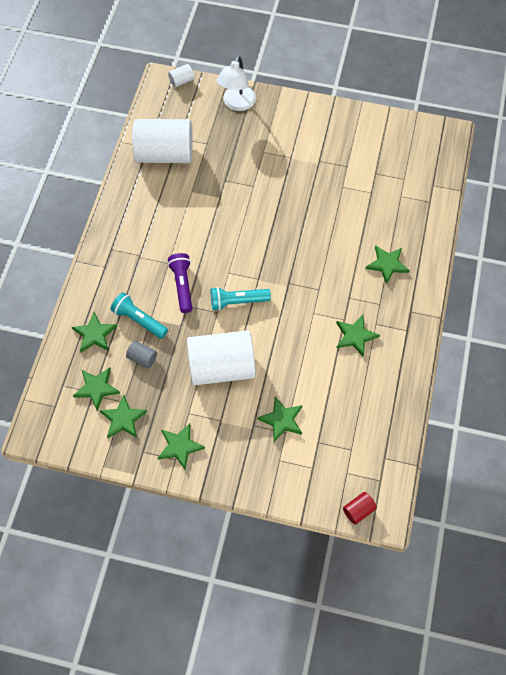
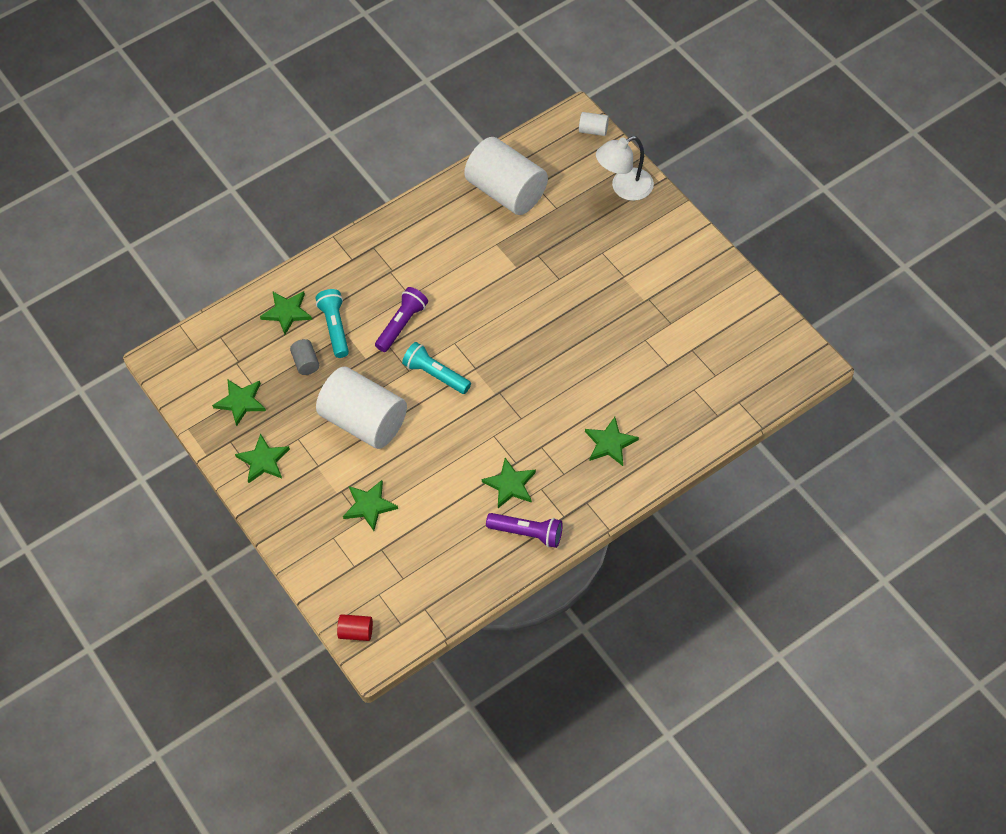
camera: 45 degrees right, 5 degrees down
green star [73,367,120,411] -> none
none -> purple flashlight [486,513,563,548]

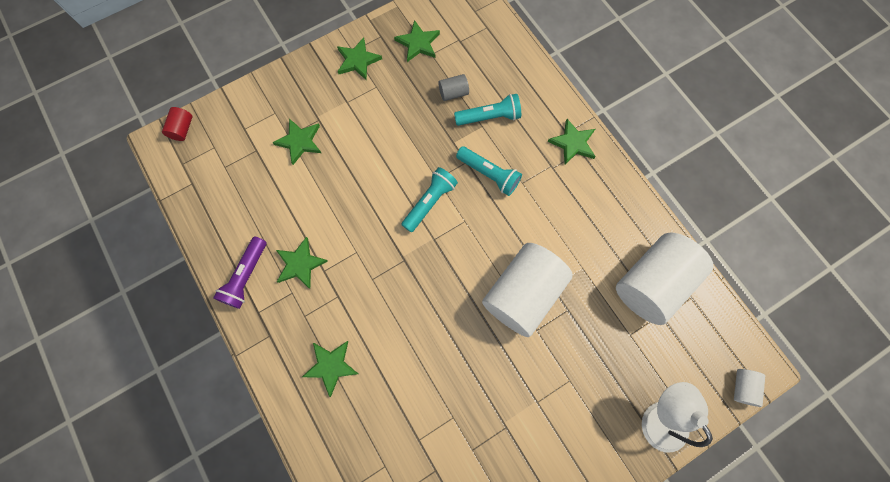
camera: 90 degrees right, 15 degrees up
green star [260,291,312,335] -> green star moved to [547,119,596,165]
white cylinder [316,367,407,449] -> white cylinder moved to [482,243,573,337]
purple flashlight [375,287,428,352] -> turquoise flashlight [456,147,522,196]

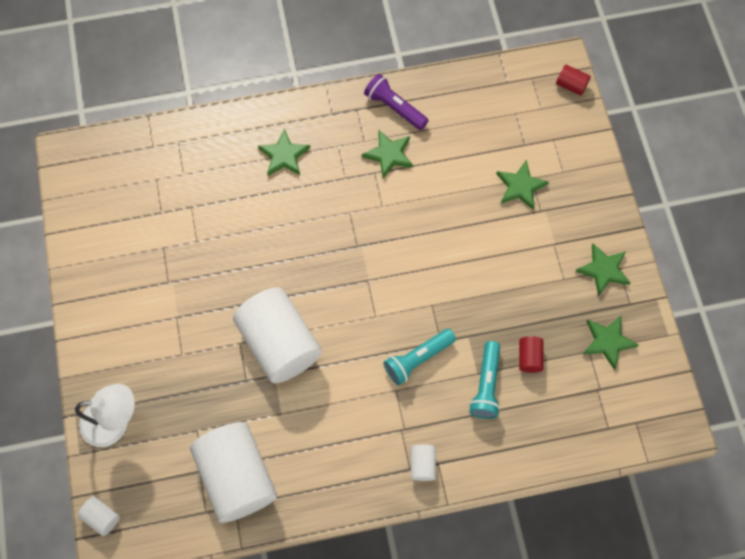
camera: 110 degrees right, 5 degrees down
turquoise flashlight [401,167,458,233] -> none
grey cylinder [438,74,469,101] -> red cylinder [519,336,544,373]
green star [547,119,596,165] -> white cylinder [411,444,436,481]

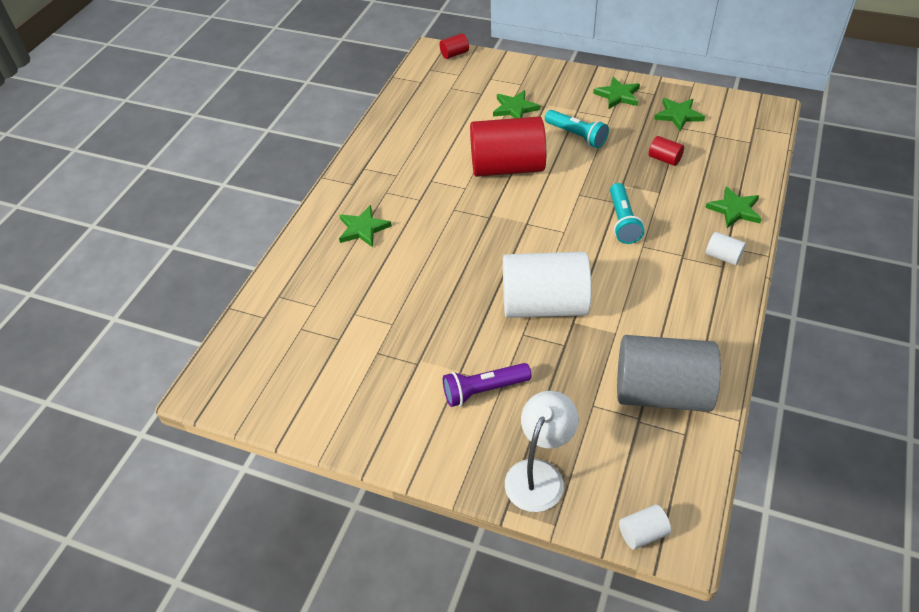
camera: 55 degrees left, 20 degrees down
white cylinder [190,422,277,523] -> grey cylinder [617,335,721,412]
green star [362,130,413,179] -> green star moved to [705,186,762,228]
purple flashlight [364,74,429,130] -> purple flashlight moved to [443,363,532,407]
turquoise flashlight [469,341,500,419] -> turquoise flashlight moved to [545,110,609,148]
none -> red cylinder [470,116,546,177]

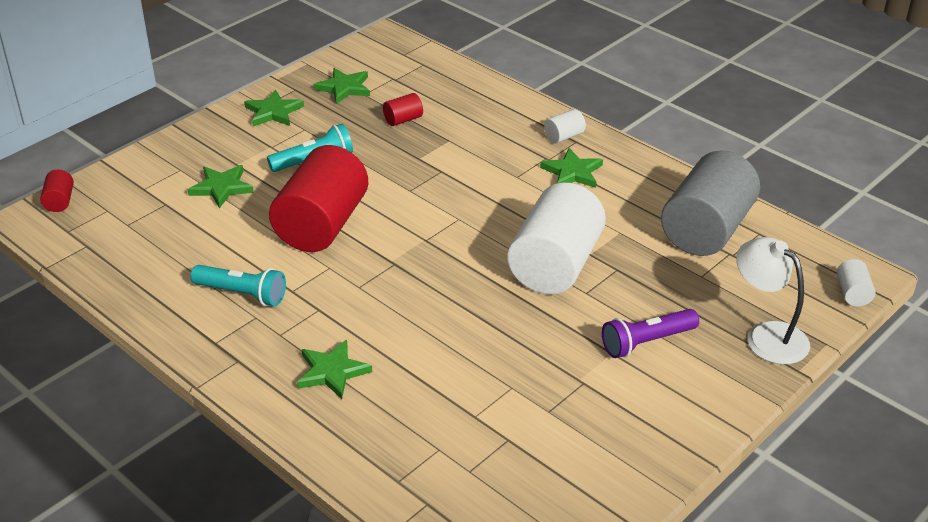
camera: 70 degrees left, 10 degrees down
purple flashlight [443,363,532,407] -> purple flashlight turned 60 degrees clockwise [602,309,699,358]
turquoise flashlight [610,183,645,244] -> turquoise flashlight moved to [190,265,286,306]
green star [705,186,762,228] -> green star moved to [540,148,603,188]

